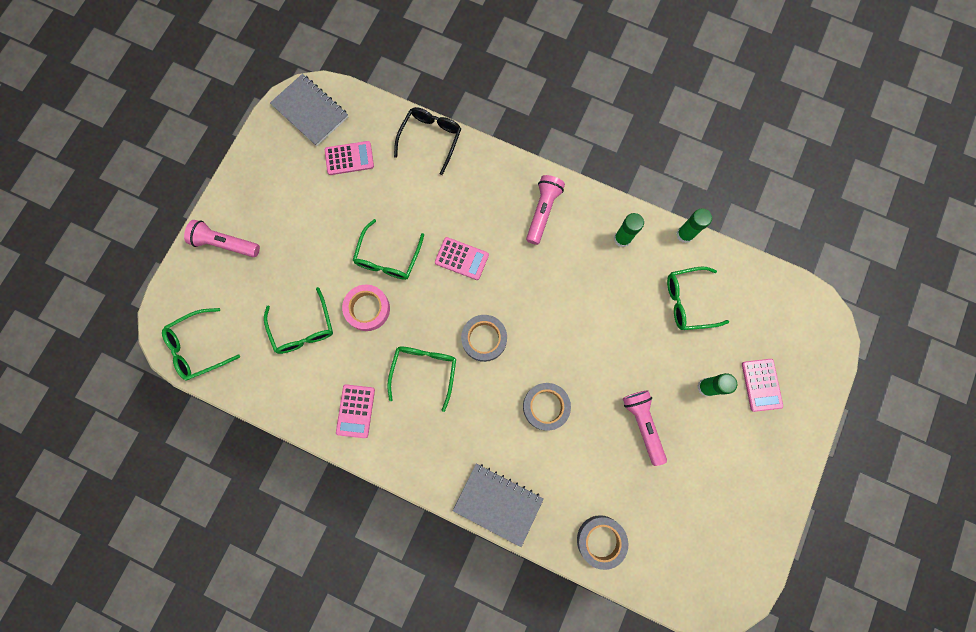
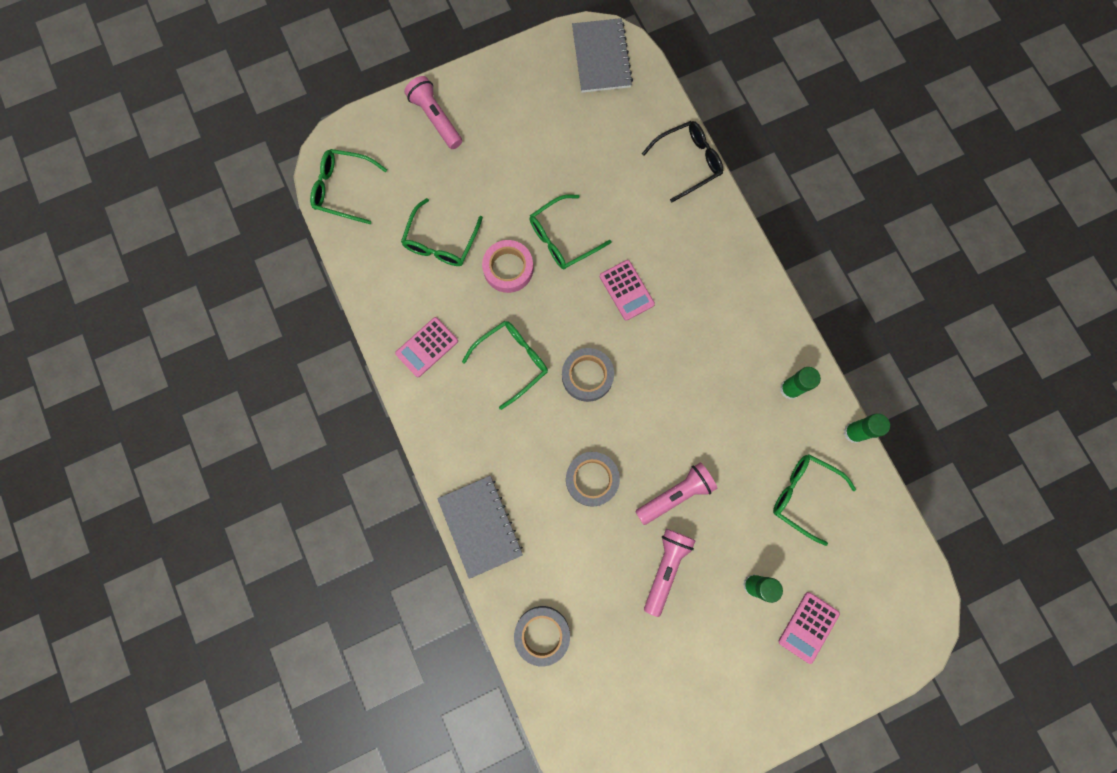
camera: 40 degrees right, 0 degrees up
pink calculator [325,141,374,175] -> none
pink flashlight [526,175,565,245] -> pink flashlight moved to [635,462,717,525]

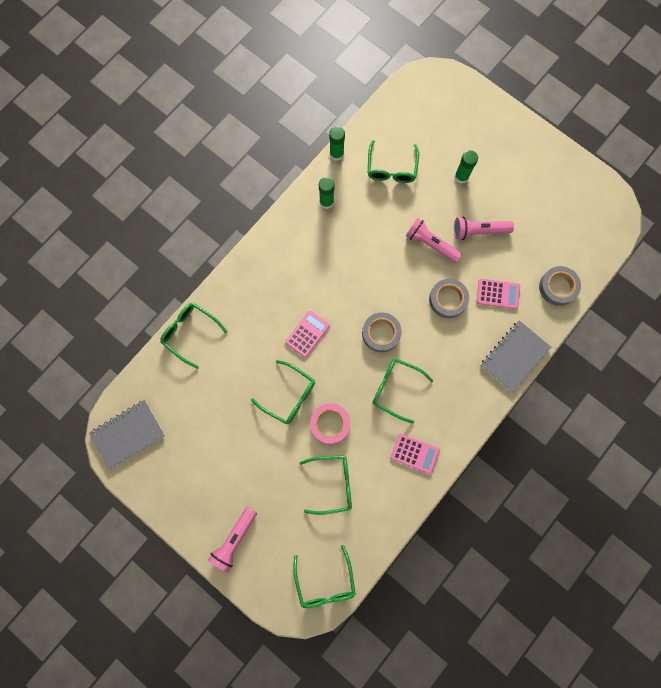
camera: 115 degrees left, 0 degrees up
black glasses [642,121,723,203] -> green glasses [160,303,228,369]
pink calculator [778,592,840,664] -> pink calculator moved to [476,278,520,309]

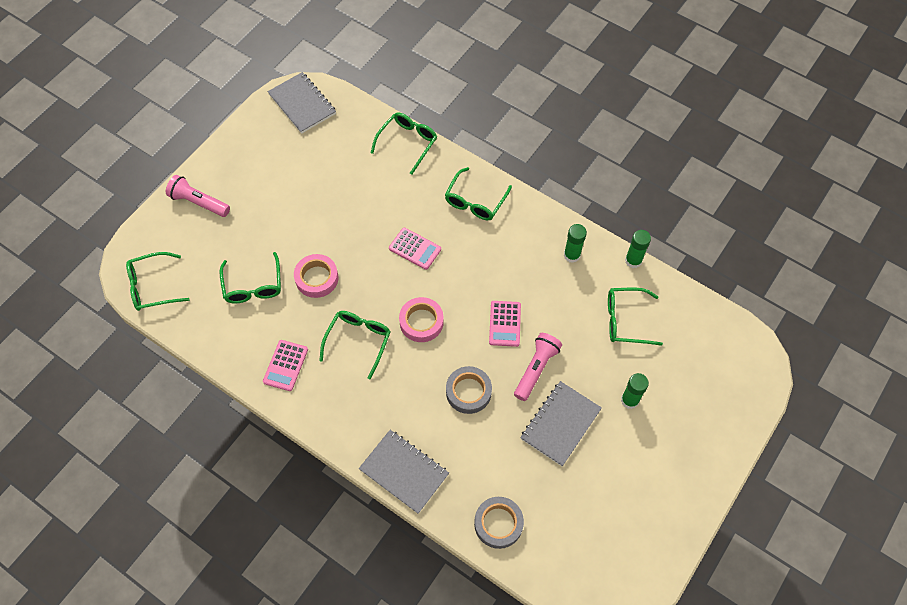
camera: 85 degrees right, 15 degrees down
green glasses [251,360,315,424] -> green glasses moved to [445,167,512,220]
grey tape [362,312,402,352] -> pink tape [399,297,444,342]
pink flashlight [454,217,514,240] -> grey notebook [520,381,602,466]
pink calculator [476,278,520,309] -> pink calculator moved to [489,301,521,347]

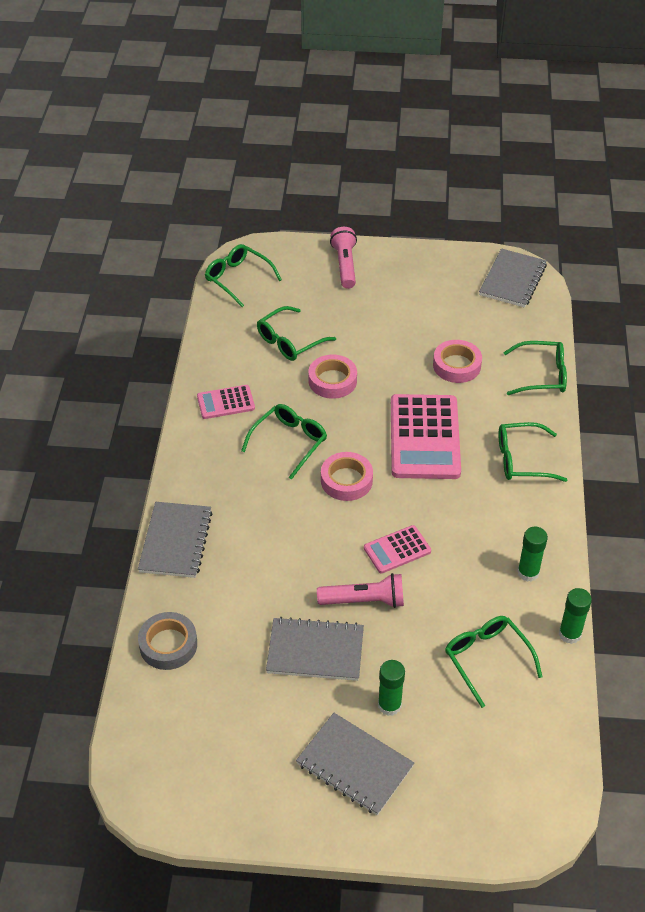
camera: 60 degrees right, 15 degrees down
green glasses [319,311,391,379] -> green glasses turned 45 degrees counterclockwise [241,404,327,480]
pink calculator [389,228,441,270] -> pink calculator [391,394,461,479], size x1.95
grey tape [446,366,492,414] -> none
none -> grey notebook [296,713,414,815]
none -> pink tape [433,340,482,383]

